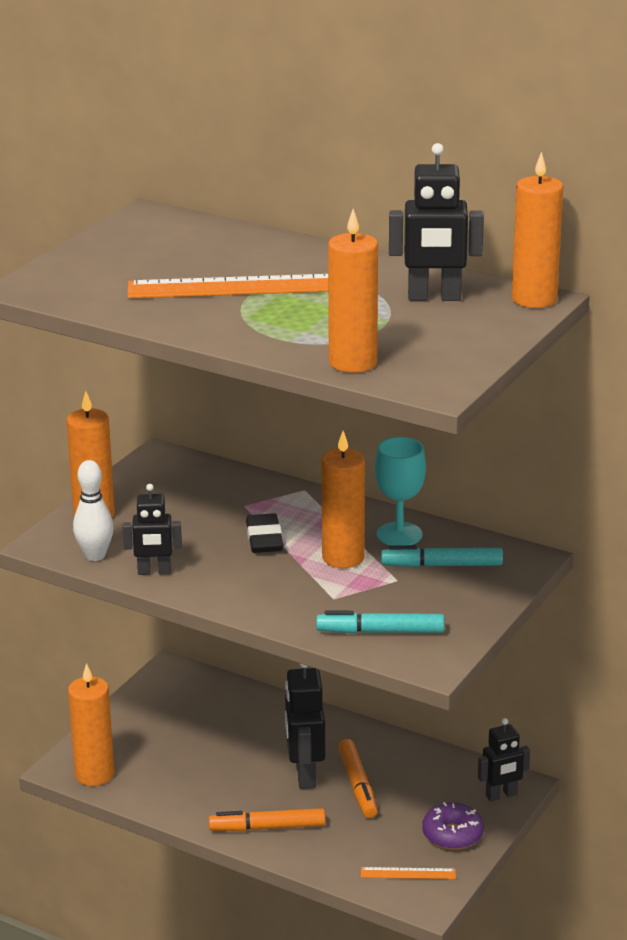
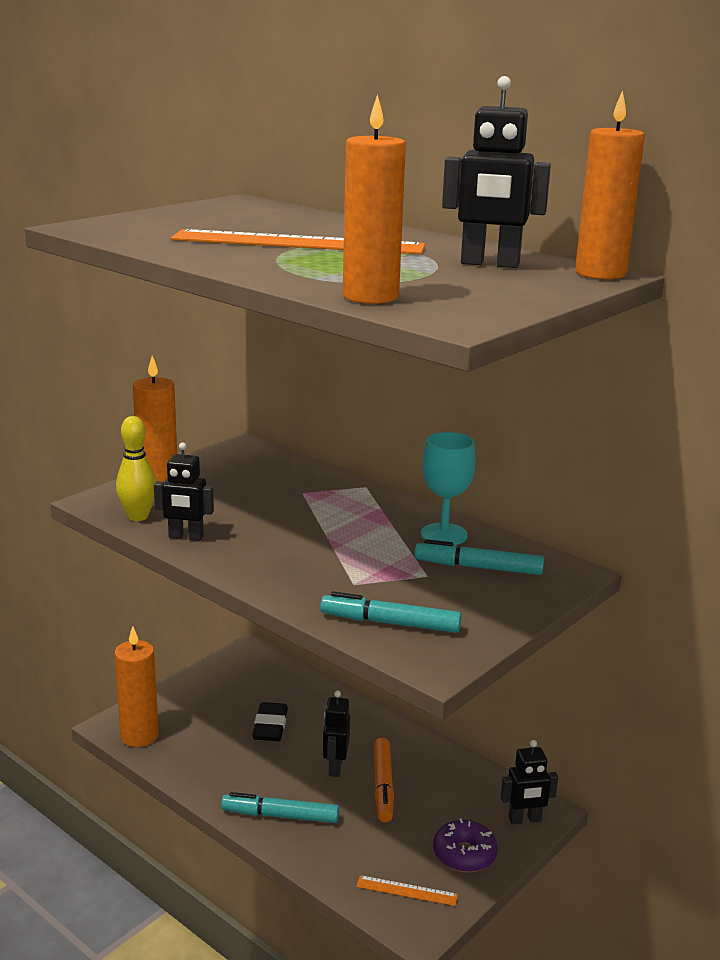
camera: 10 degrees right, 5 degrees down
white bowling pin [73,460,114,561] -> yellow bowling pin [116,416,156,521]
orange marker [209,808,325,831] -> turquoise marker [221,792,339,823]
black eraser [246,513,283,553] -> black eraser moved to [252,702,288,741]
black robot [285,663,325,789] -> black robot [323,691,350,777], size x0.66
orange candle [321,431,365,568] -> none

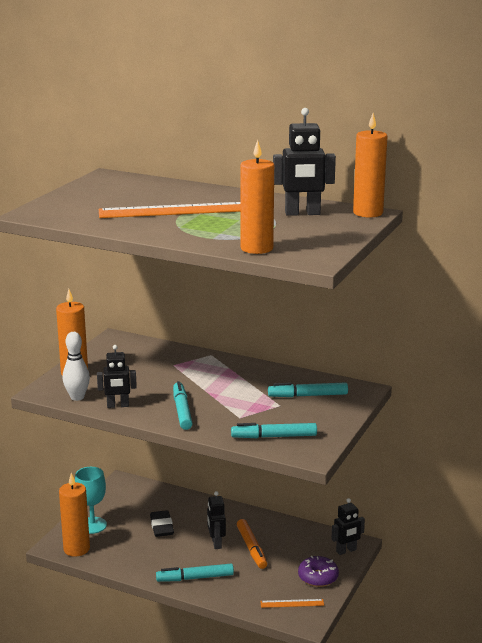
camera: 15 degrees left, 0 degrees up
yellow bowling pin [116,416,156,521] -> white bowling pin [63,332,90,401]
turquoise goblet [421,432,475,545] -> turquoise goblet moved to [75,467,107,534]
none -> turquoise marker [173,381,193,430]

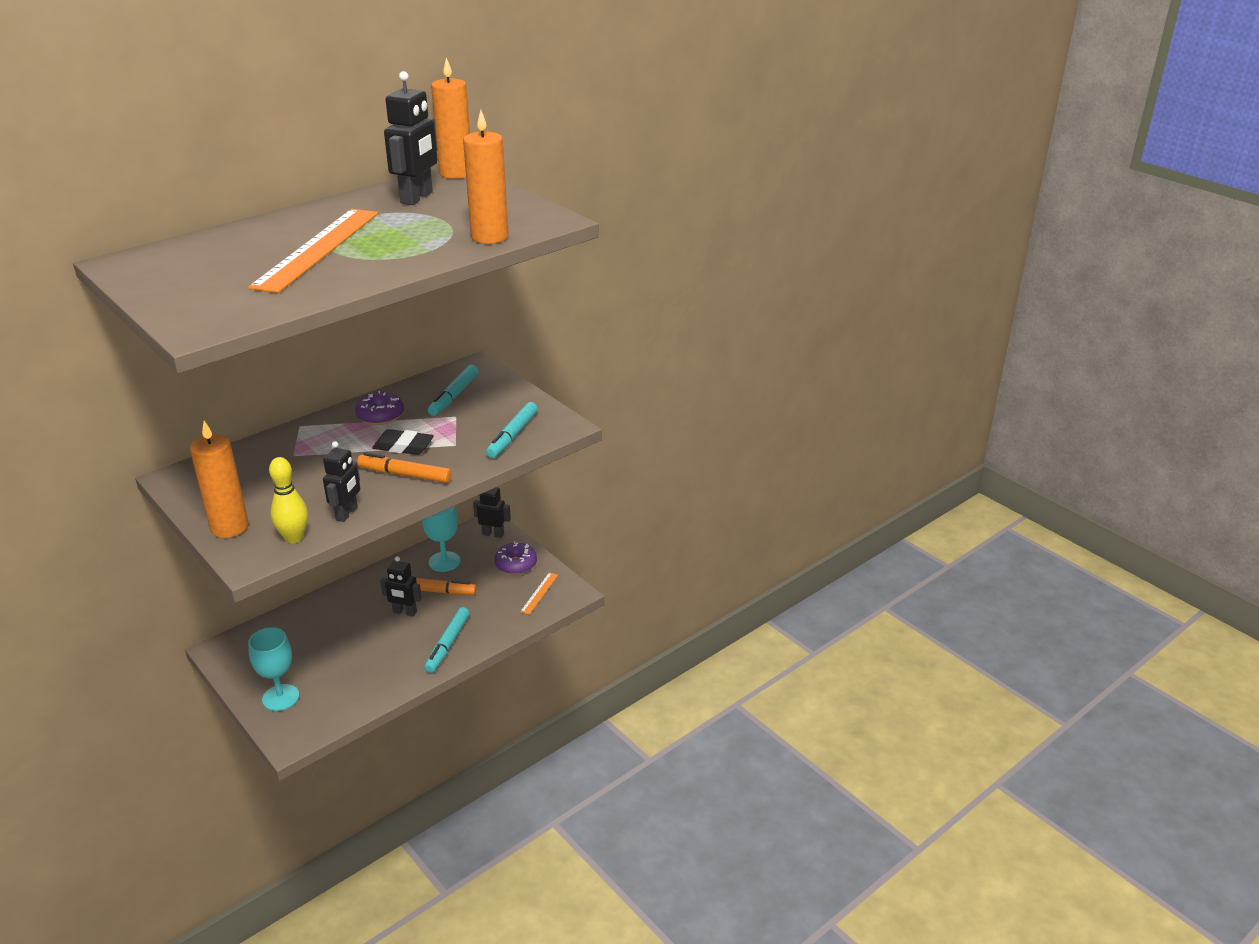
camera: 65 degrees left, 10 degrees up
orange candle [59,473,90,557] -> none
white bowling pin [63,332,90,401] -> yellow bowling pin [269,457,308,543]
black eraser [150,510,174,537] -> black eraser moved to [372,429,434,455]
turquoise marker [173,381,193,430] -> orange marker [357,452,452,483]
black robot [331,498,365,555] -> black robot turned 75 degrees counterclockwise [473,487,511,538]
none -> purple donut [355,391,404,425]
none -> turquoise goblet [422,506,460,572]

